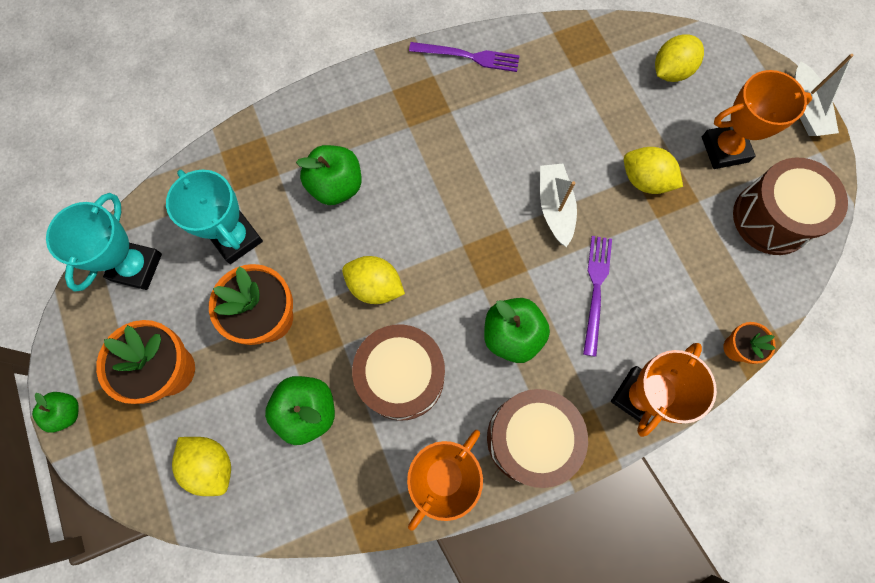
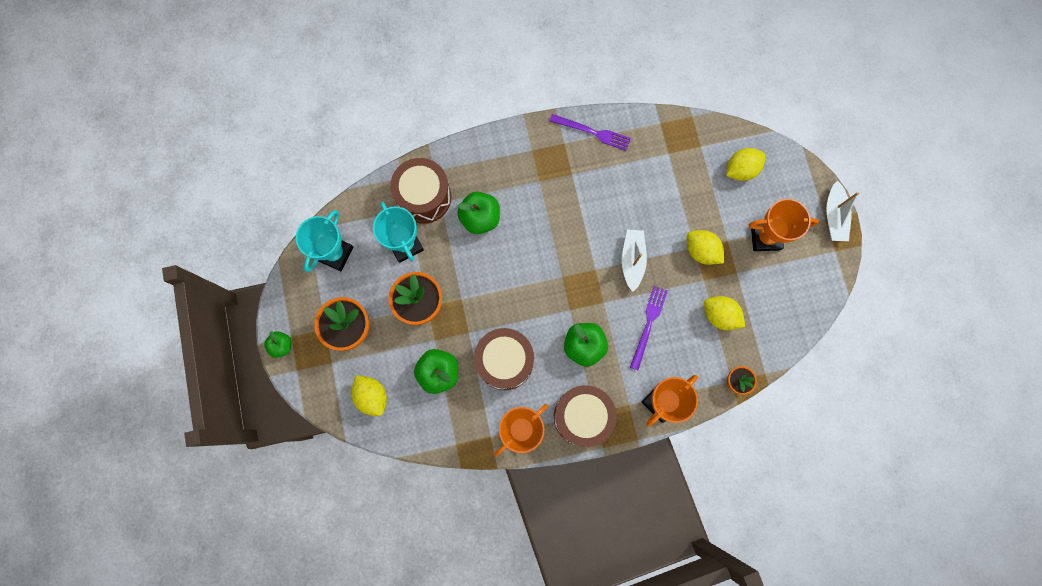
camera: 10 degrees right, 5 degrees up
yellow lemon [342,256,405,304] -> yellow lemon moved to [704,296,745,330]
brown drum [733,157,848,255] -> brown drum moved to [390,158,452,224]

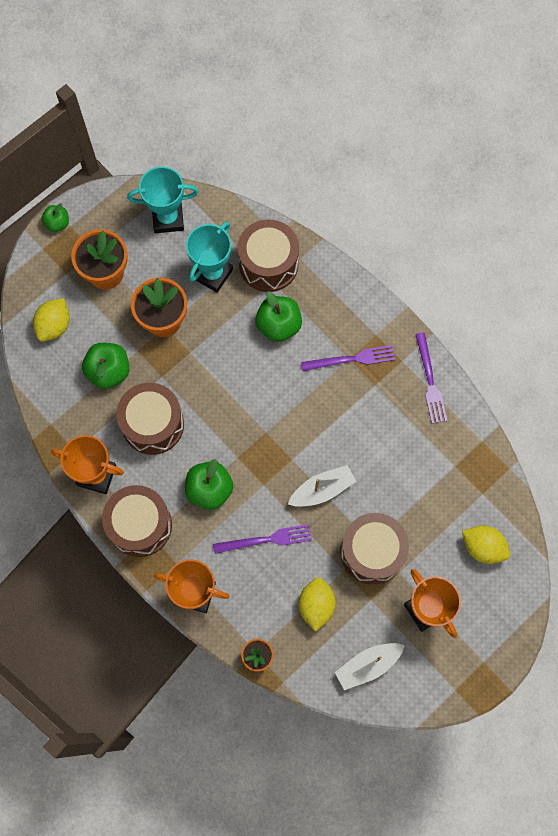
camera: 60 degrees right, 5 degrees down
yellow lemon [687,230,724,265] -> brown drum [340,513,409,585]
white boat [826,180,859,241] -> white boat moved to [335,643,405,690]
none -> purple fork [301,345,395,371]

